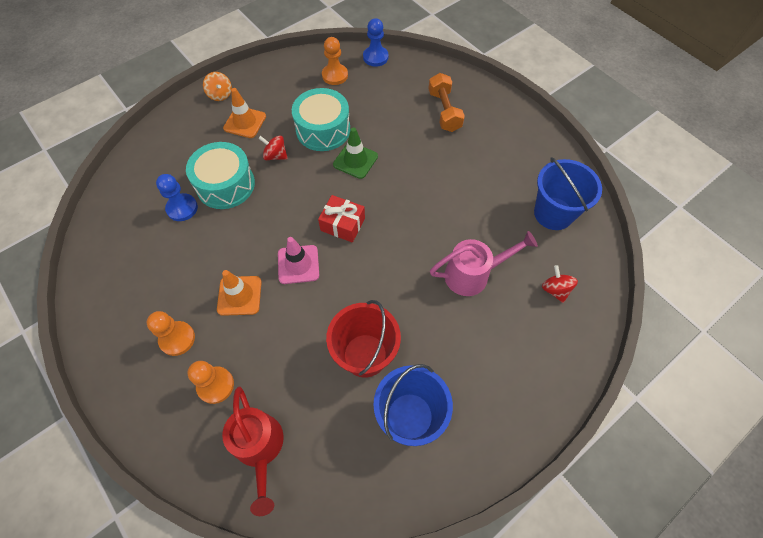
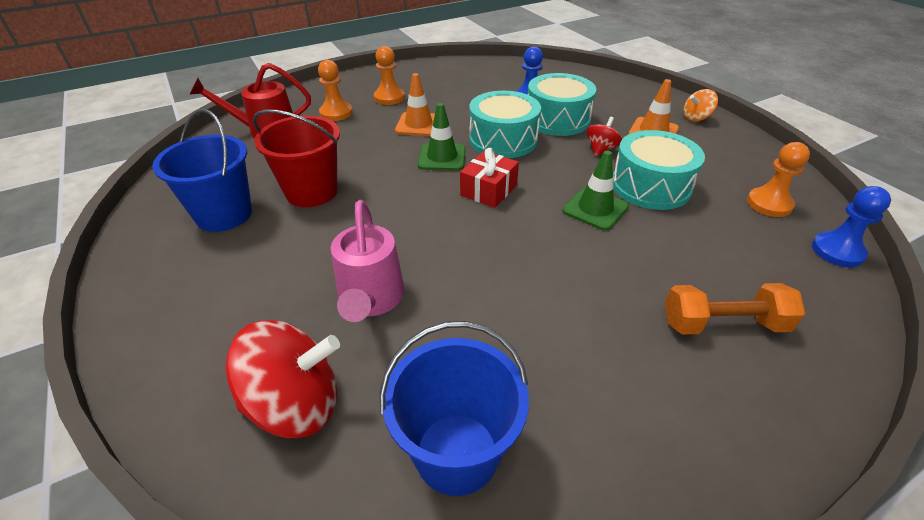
camera: 100 degrees right, 20 degrees down
pink traffic cone [278,237,319,284] -> green traffic cone [418,103,466,171]
red spinning top [542,265,578,303] -> red spinning top [226,320,340,438], size x1.91
none -> turquoise drum [469,91,541,158]

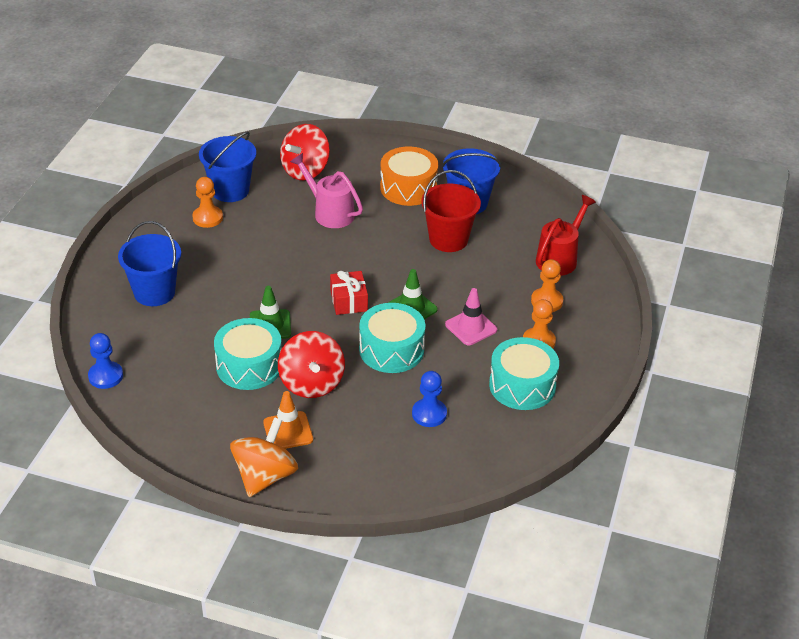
camera: 135 degrees right, 0 degrees up
orange traffic cone [395,73,435,136] -> pink traffic cone [445,288,497,346]
turquoise drum [528,73,596,136] -> turquoise drum moved to [489,337,559,410]
red spinning top [586,117,622,156] -> red spinning top [278,331,345,398], size x1.91
orange dumbbell [665,283,805,334] -> blue bucket [118,221,181,306]
orange spinning top [683,89,718,121] -> orange spinning top [230,417,298,497], size x1.91
orange pawn [747,142,810,217] -> orange pawn moved to [192,177,223,228]
none -> orange drum [380,147,438,206]

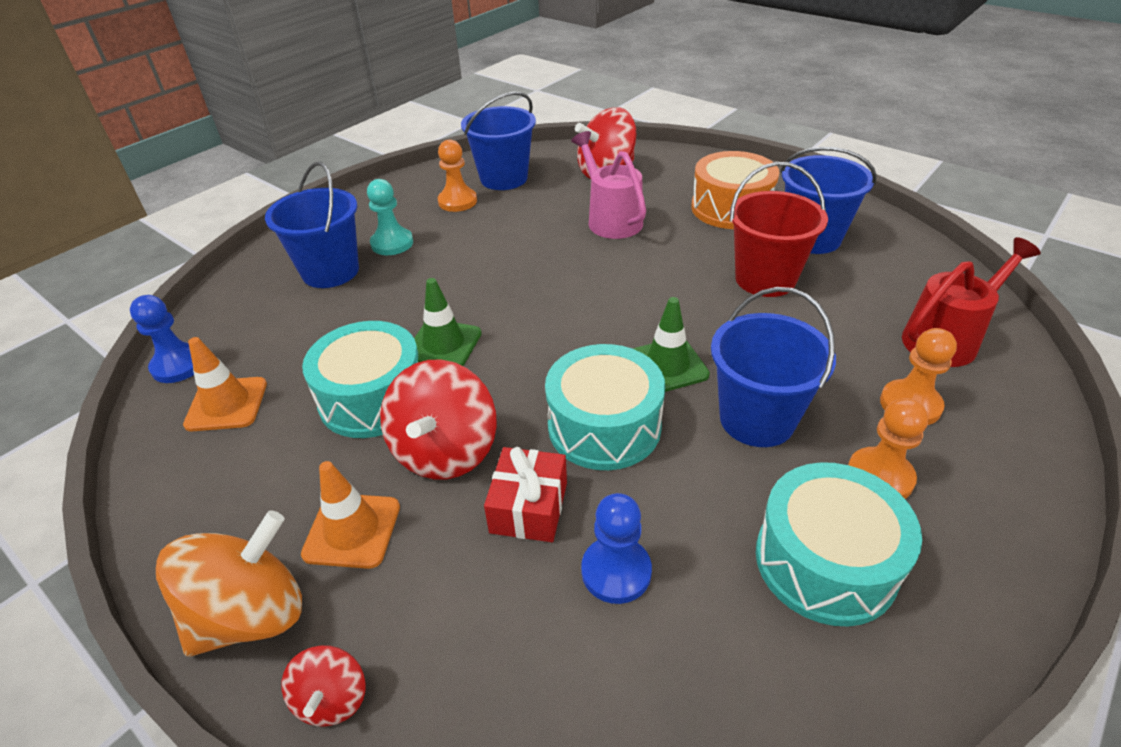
camera: 25 degrees right, 0 degrees up
red gift [330,271,368,315] -> red gift moved to [484,447,567,542]
pink traffic cone [445,288,497,346] -> blue bucket [711,287,836,447]
none -> orange traffic cone [183,337,267,431]
none -> red spinning top [281,645,366,727]
none -> turquoise pawn [367,179,413,255]

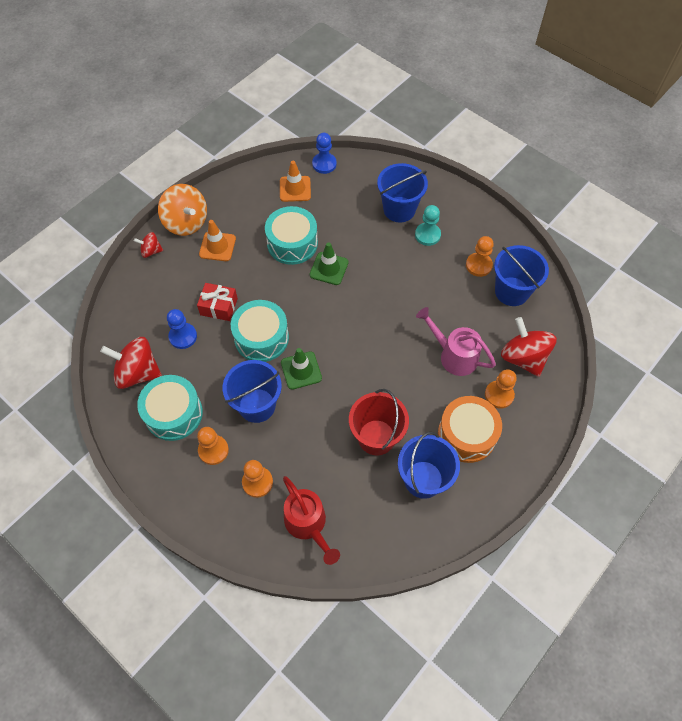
camera: 90 degrees right, 20 degrees up
red spinning top [380,359,497,479] -> red spinning top moved to [100,337,162,389]
pink watering can [571,131,646,239] -> pink watering can turned 120 degrees counterclockwise [416,307,496,376]
none -> orange pawn [485,369,517,409]

